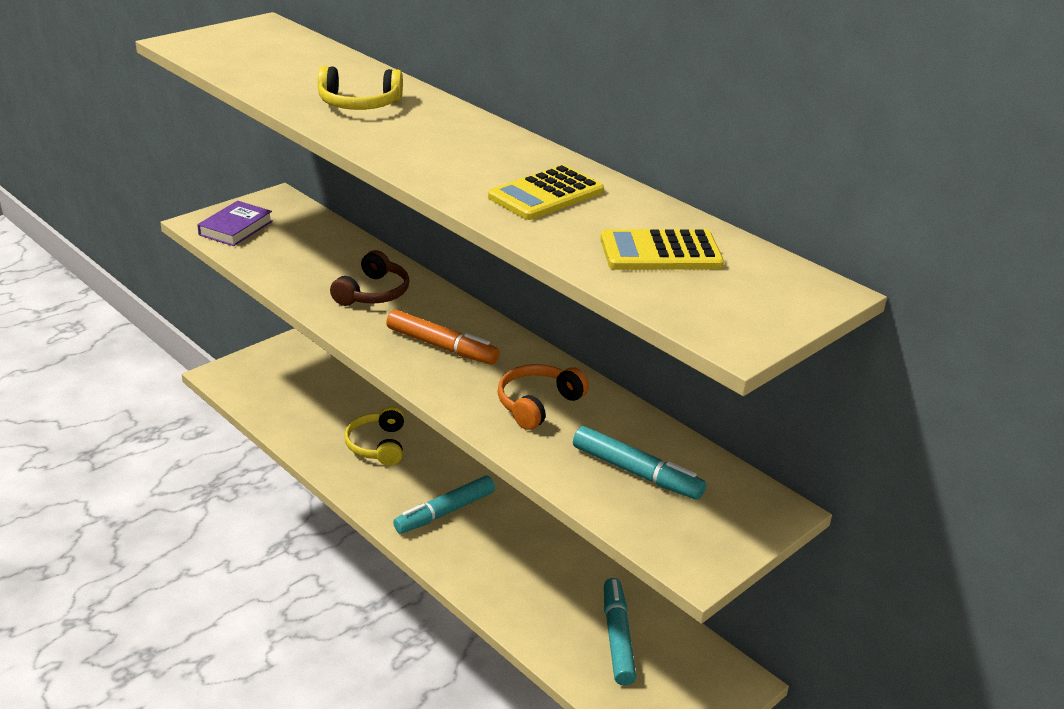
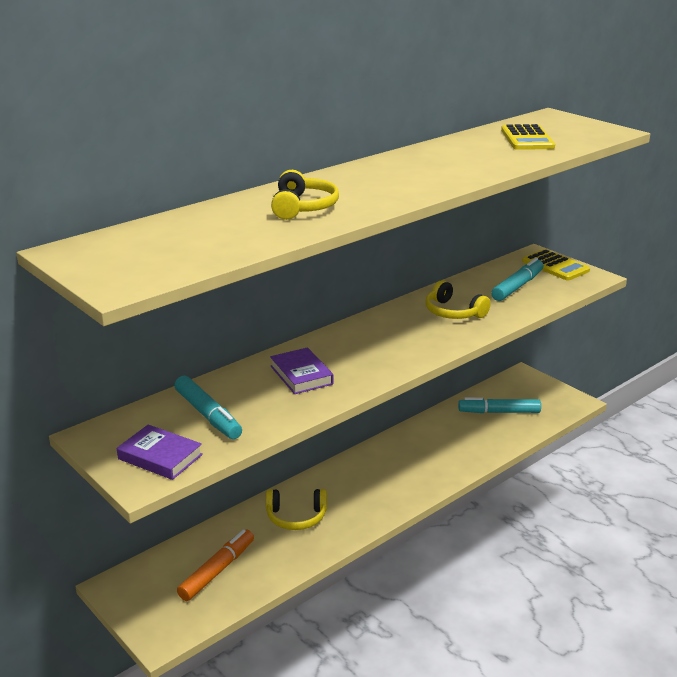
camera: 85 degrees left, 5 degrees down
brown headphones [330,250,410,306] -> purple book [270,347,334,394]
orange marker [386,309,500,365] -> orange marker moved to [177,529,254,601]
turquoise marker [393,476,495,534] -> turquoise marker moved to [174,376,242,439]
yellow calculator [488,165,604,220] -> yellow calculator moved to [522,249,590,280]
orange headphones [498,364,589,430] -> yellow headphones [425,280,491,319]

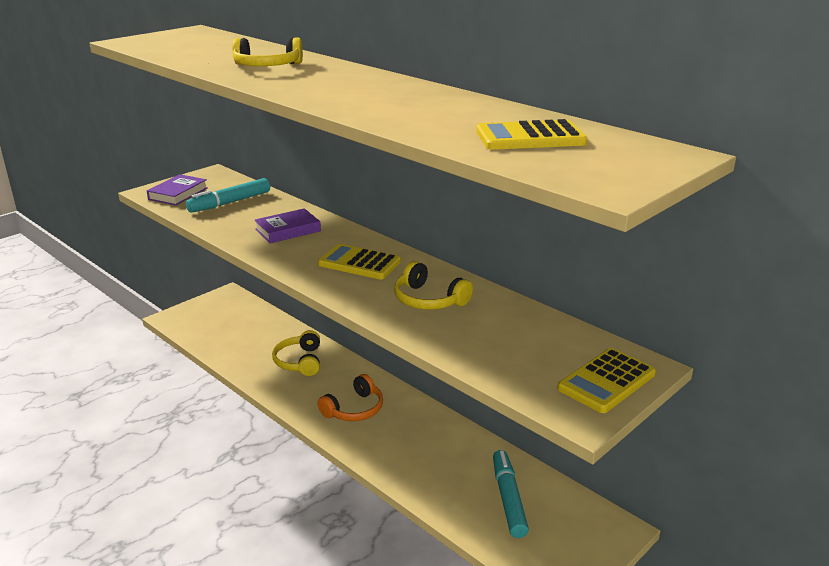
camera: 85 degrees right, 0 degrees up
orange marker [177,529,254,601] -> none
yellow headphones [425,280,491,319] -> yellow headphones turned 90 degrees counterclockwise [394,261,473,310]
turquoise marker [491,258,543,301] -> none
none -> orange headphones [317,374,383,421]
none -> yellow calculator [318,244,401,279]

